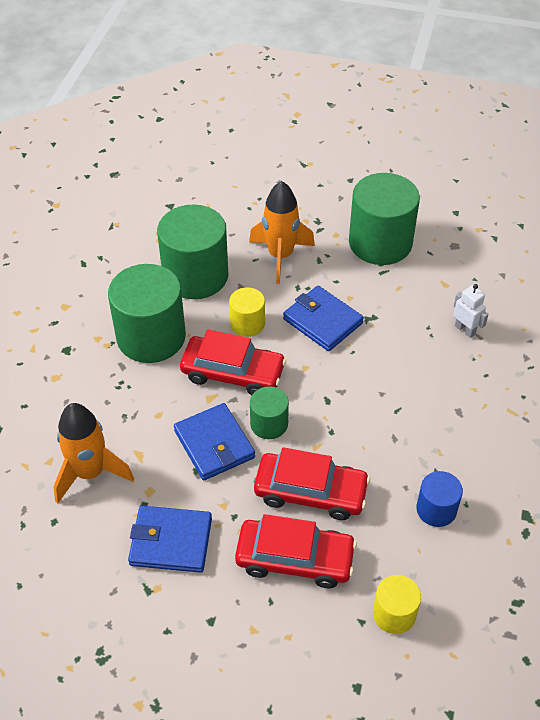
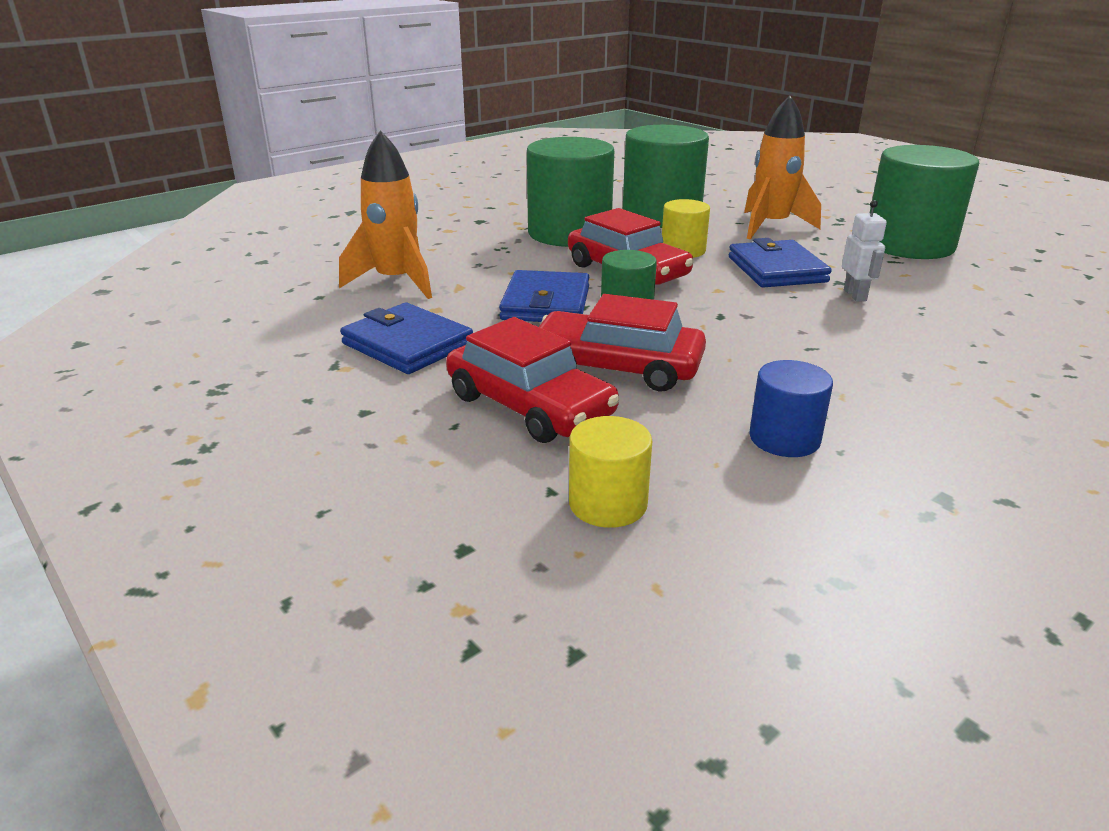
camera: 35 degrees right, 20 degrees down
red car [254,447,370,520] -> red car turned 150 degrees clockwise [539,294,706,391]
white robot [453,284,489,338] -> white robot moved to [842,200,887,302]

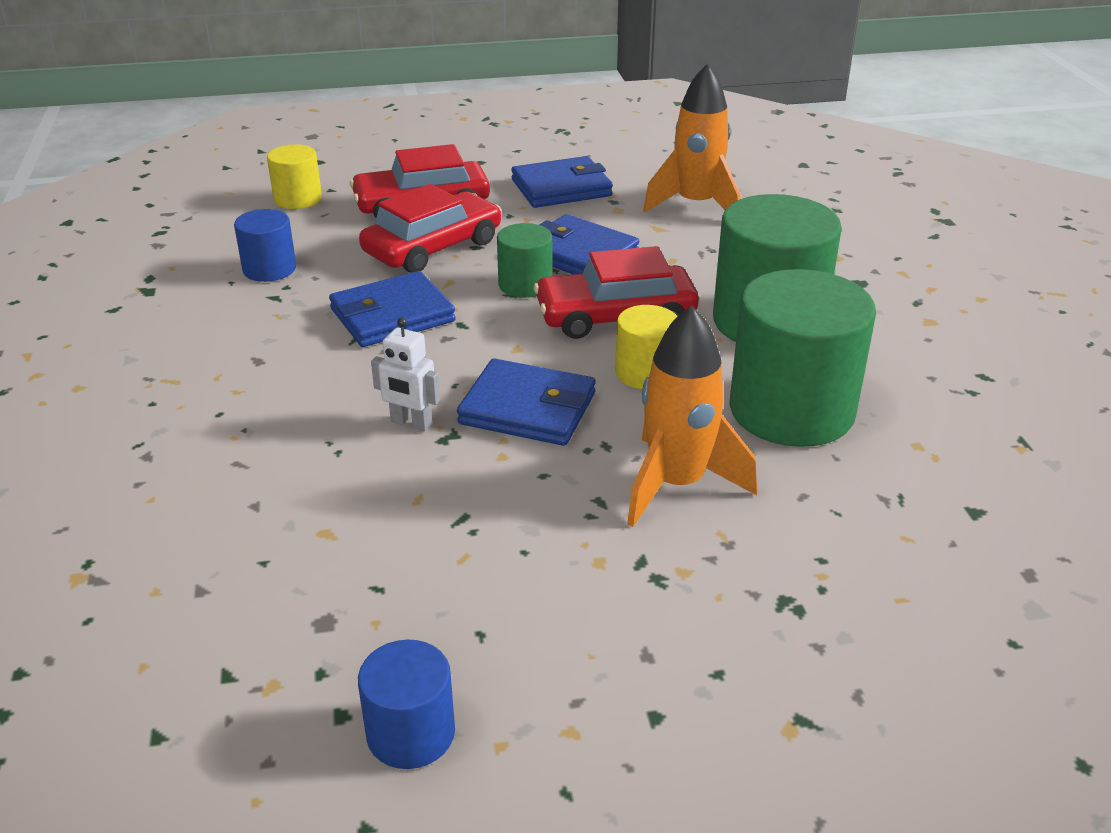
camera: 120 degrees right, 5 degrees up
green cylinder [870,145,979,259] -> none
none -> blue wallet [329,271,456,347]
none -> blue cylinder [358,640,455,769]

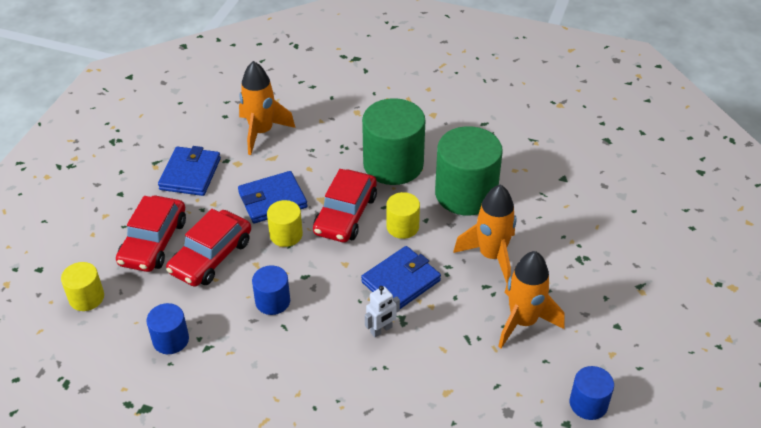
camera: 60 degrees left, 10 degrees up
blue wallet [329,271,456,347] -> blue cylinder [252,265,290,315]
red car [359,184,501,273] -> red car turned 135 degrees counterclockwise [166,209,251,287]
green cylinder [497,223,552,298] -> yellow cylinder [267,200,303,247]
none -> orange rocket [498,251,565,348]

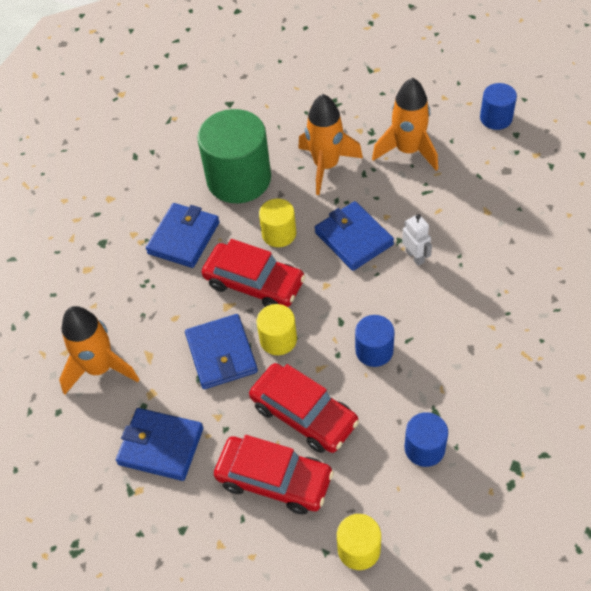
camera: 80 degrees left, 10 degrees up
green cylinder [362,98,425,185] -> blue wallet [146,203,220,268]

